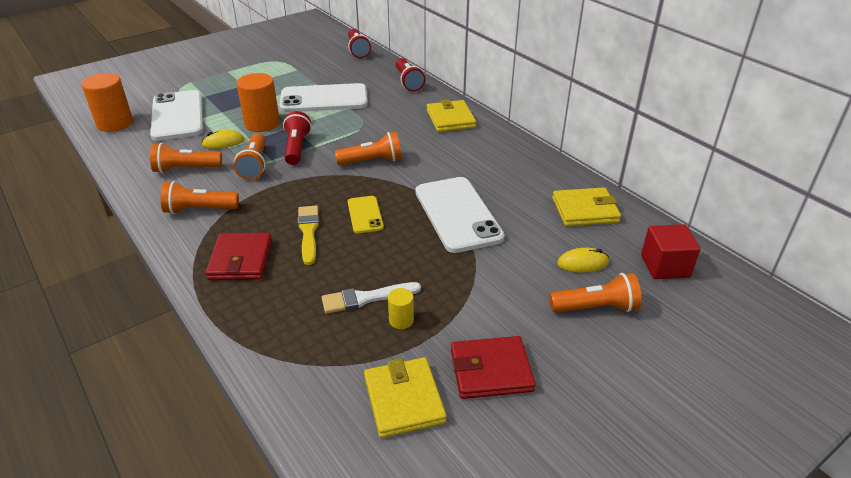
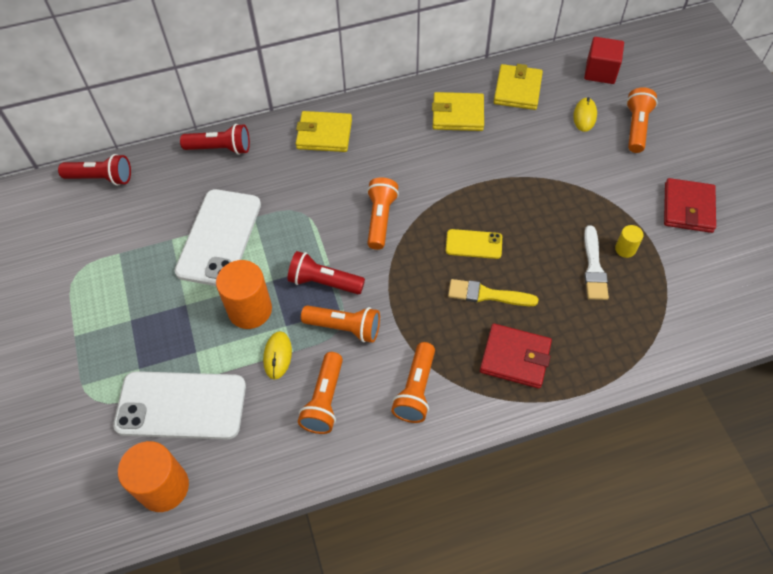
camera: 70 degrees left, 20 degrees up
yellow wallet [364,357,447,438] -> yellow wallet moved to [432,92,484,131]
white phone [416,177,505,253] -> none

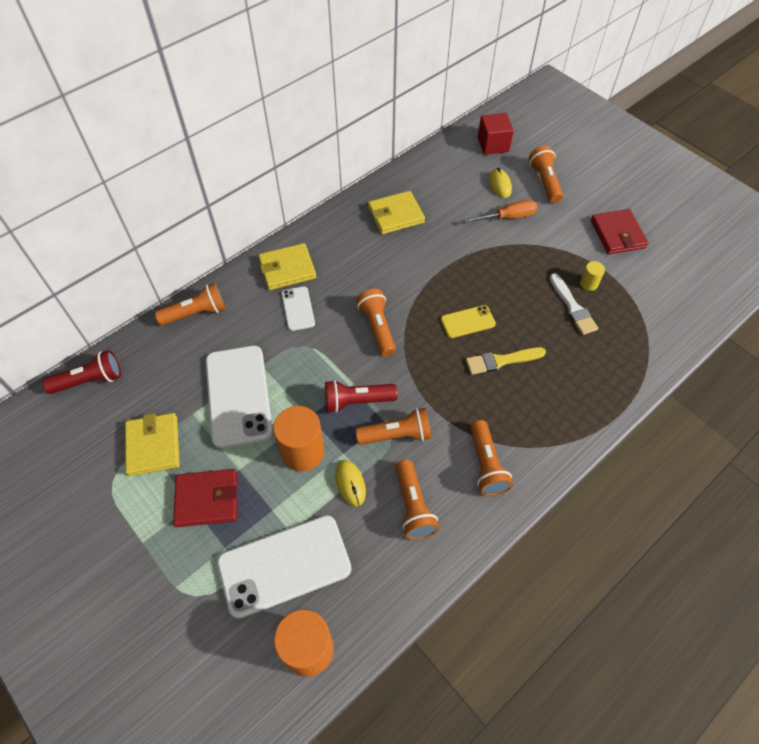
camera: 25 degrees left, 0 degrees up
red flashlight [180,124,250,155] -> orange flashlight [155,283,225,326]
red wallet [480,324,552,388] -> red wallet moved to [173,469,237,527]
yellow wallet [494,64,543,110] -> yellow wallet moved to [125,413,180,476]
none -> white phone [282,286,315,331]
none -> orange screwdriver [464,200,538,223]

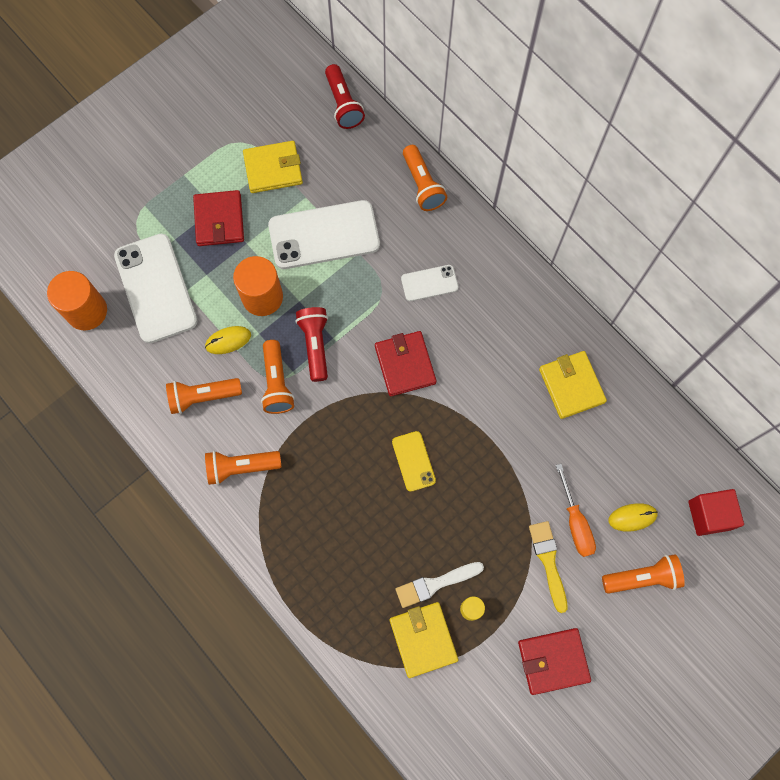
camera: 90 degrees right, 15 degrees up
yellow wallet [258,243,316,290] -> yellow wallet moved to [390,602,458,678]
orange flashlight [356,289,396,356] -> red wallet [375,331,436,396]
yellow brush [466,347,546,375] -> yellow brush moved to [529,521,567,613]

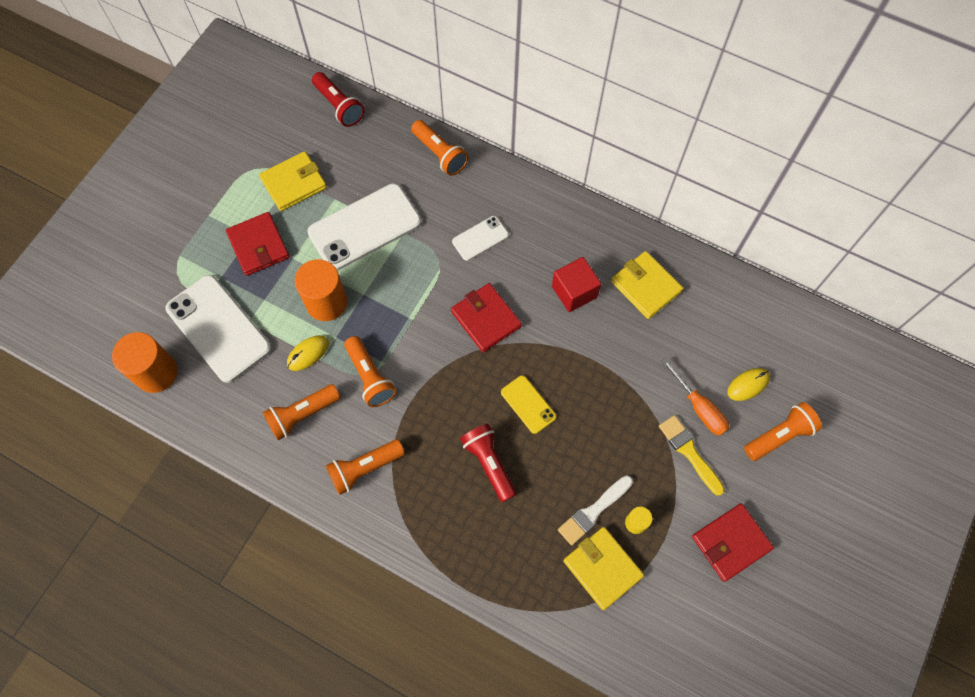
camera: 20 degrees left, 5 degrees down
red flashlight [296,307,328,382] -> red flashlight moved to [460,424,517,502]
red cube [688,489,744,536] -> red cube moved to [552,257,601,312]

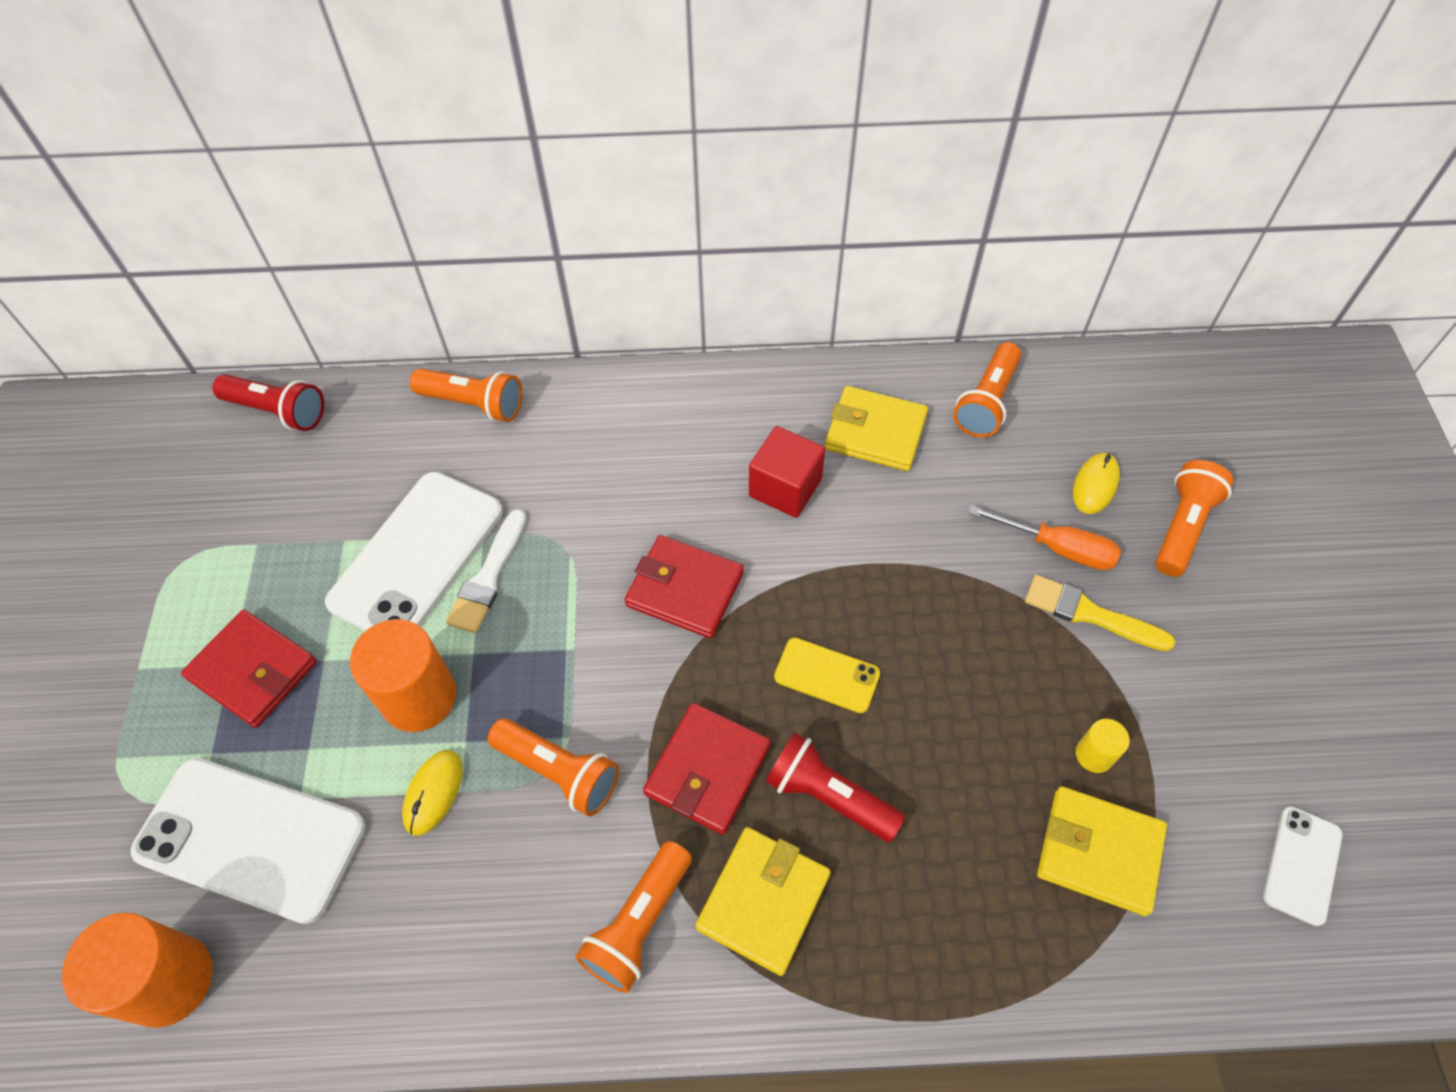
camera: 30 degrees left, 10 degrees down
yellow wallet [259,151,327,211] -> yellow wallet moved to [696,827,831,976]
orange flashlight [263,384,341,440] -> orange flashlight moved to [953,342,1021,437]
white phone [452,216,509,261] -> white phone moved to [1263,806,1342,926]
white brush [558,475,633,545] -> white brush moved to [446,509,526,633]
red wallet [692,503,774,582] -> red wallet moved to [643,703,771,835]

